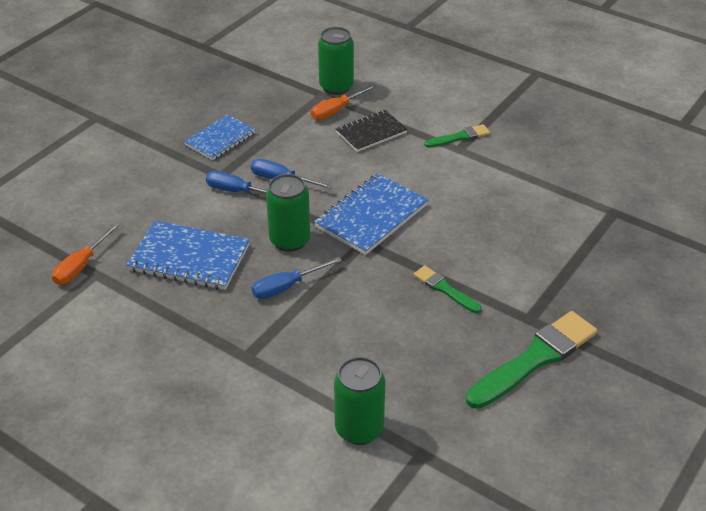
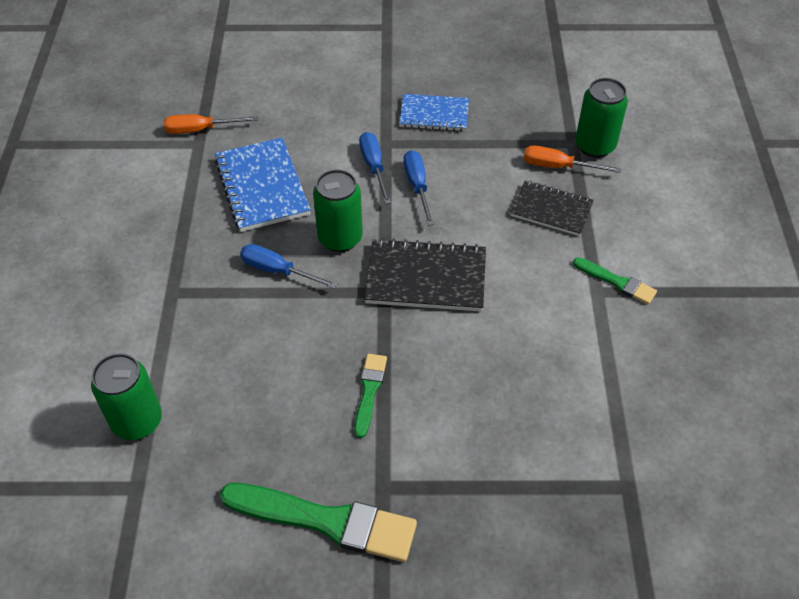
camera: 55 degrees right, 10 degrees up
blue notebook [314,173,429,255] -> black notebook [364,238,486,312]

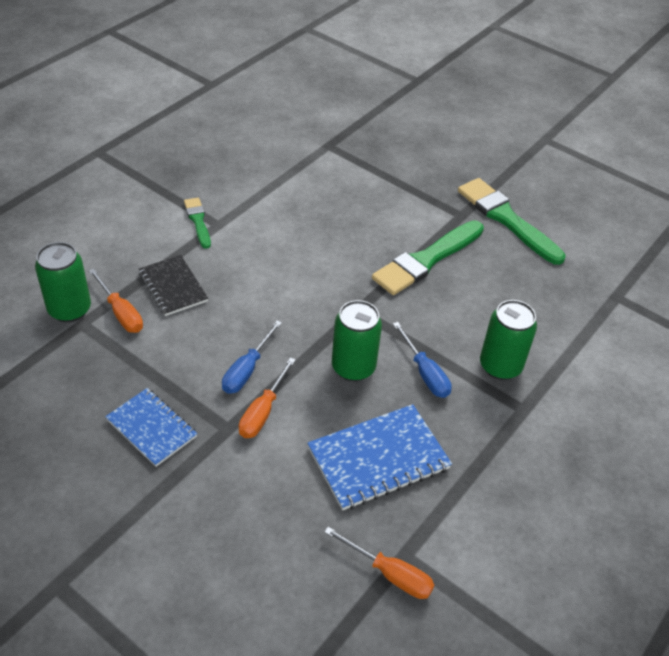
camera: 145 degrees left, 5 degrees down
green can [91,353,162,440] -> green can moved to [480,300,537,380]
blue notebook [214,138,311,232] -> blue notebook turned 45 degrees clockwise [307,404,452,511]
green brush [354,354,387,438] -> green brush [372,220,484,295], size x1.92
blue screwdriver [359,132,391,204] -> orange screwdriver [239,358,296,438]
black notebook [364,238,486,312] -> none

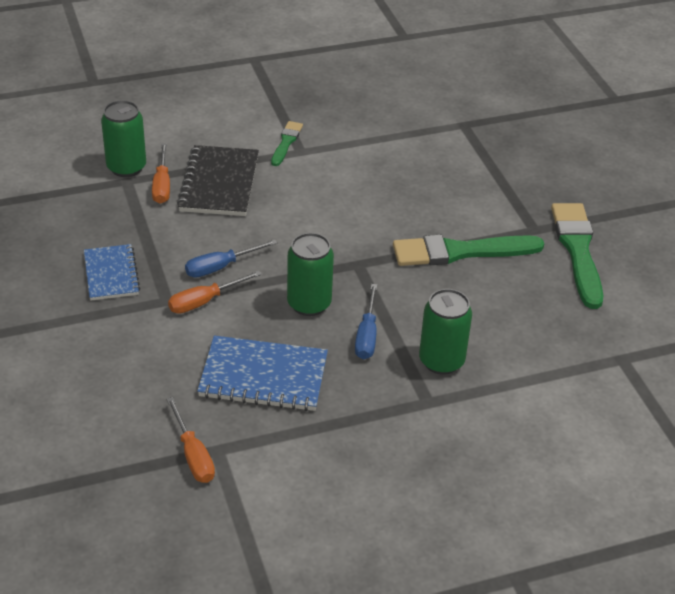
camera: 35 degrees right, 5 degrees down
black notebook [139,255,208,316] -> black notebook [177,145,259,216], size x1.51

